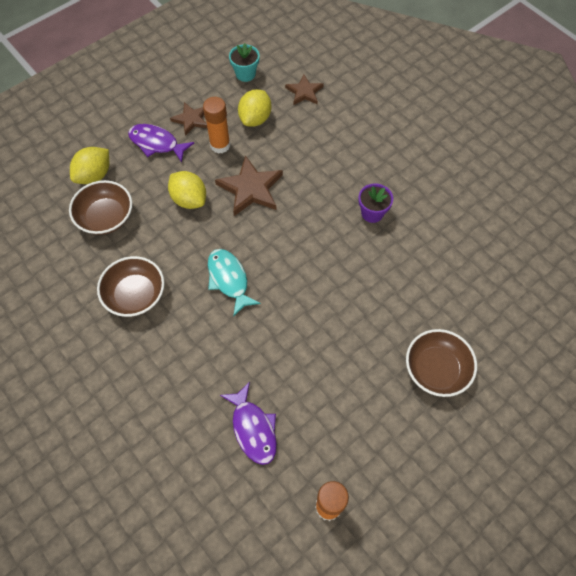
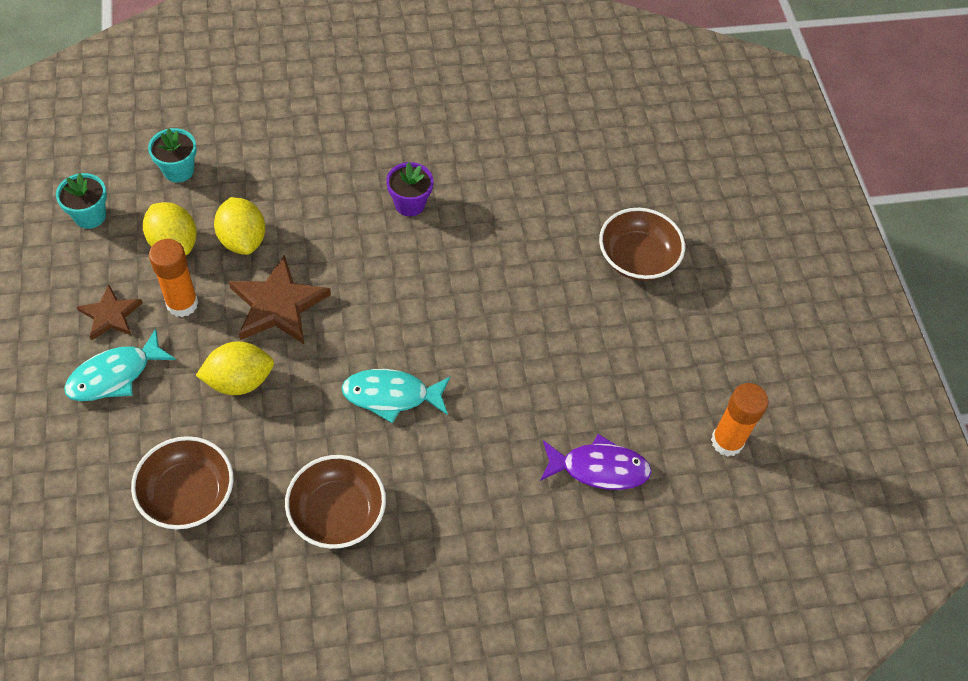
camera: 65 degrees left, 5 degrees down
yellow lemon [70,147,109,184] -> yellow lemon moved to [214,197,265,255]
purple fish [128,124,194,163] -> turquoise fish [64,329,176,401]
brown star [285,74,324,105] -> turquoise flower pot [148,128,197,182]

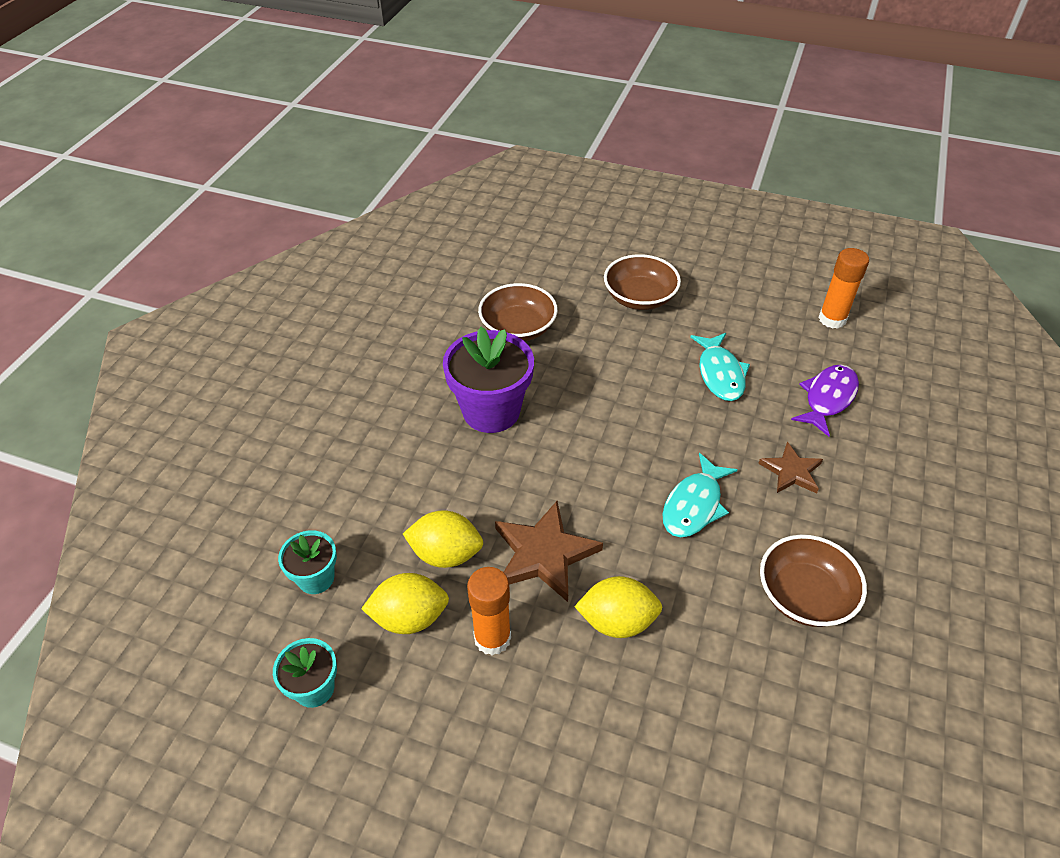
camera: 55 degrees left, 10 degrees down
turquoise fish [64,329,176,401] -> turquoise fish moved to [690,333,750,401]
brown star [77,284,143,341] -> brown star moved to [758,442,823,493]
brown bowl [131,436,233,529] -> brown bowl moved to [478,283,558,342]
yellow lemon [195,341,274,395] -> yellow lemon turned 75 degrees clockwise [574,576,662,638]
purple flower pot [386,162,433,216] -> purple flower pot [443,327,534,433], size x1.84

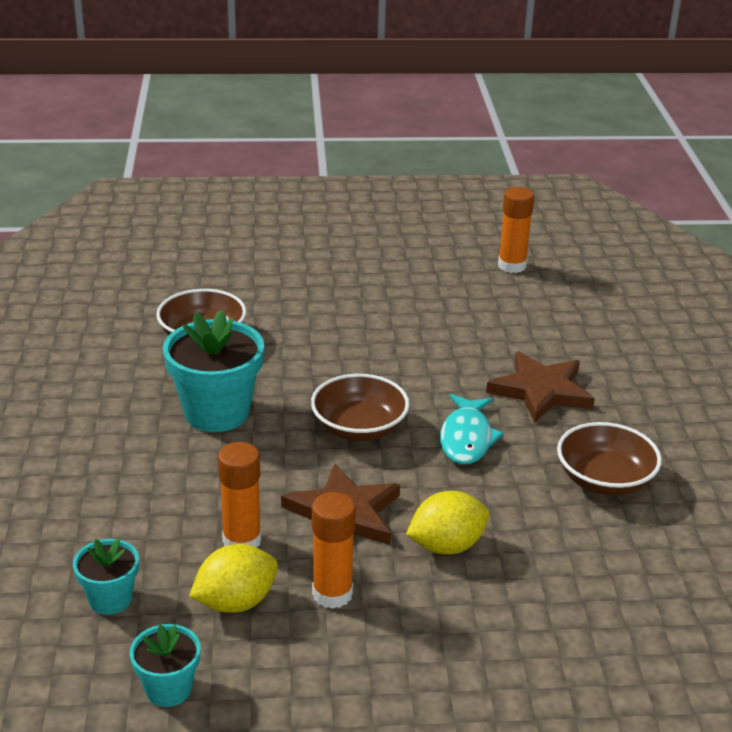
camera: 25 degrees left, 15 degrees down
yellow lemon [403,510,483,568] -> orange glue stick [218,442,262,547]
purple flower pot [443,327,534,433] -> turquoise flower pot [163,310,264,432]
brown bowl [604,254,681,310] -> brown bowl moved to [311,374,410,441]
turquoise fish [690,333,750,401] -> none
brown star [758,442,823,493] -> brown star [486,351,595,423], size x1.63
purple fish [791,365,859,437] -> none

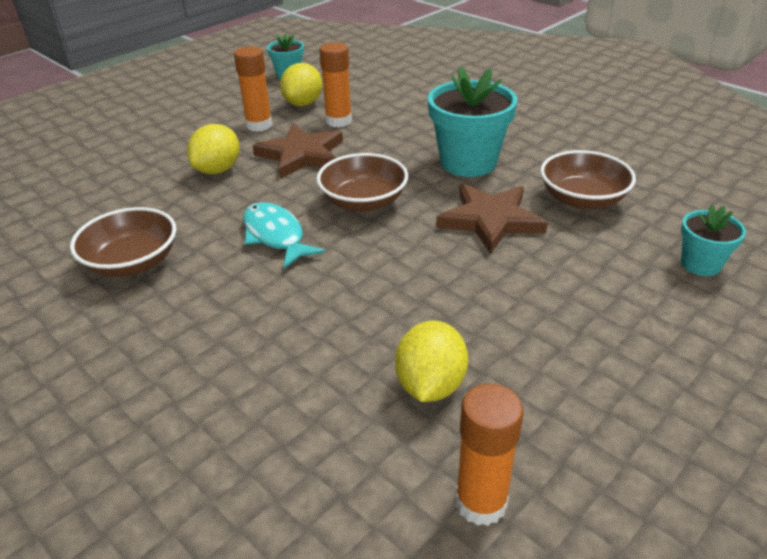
camera: 140 degrees right, 5 degrees up
turquoise flower pot [73,538,139,615] -> turquoise flower pot moved to [681,205,746,276]
brown star [486,351,595,423] -> brown star moved to [436,184,548,254]
none -> yellow lemon [395,321,468,402]

